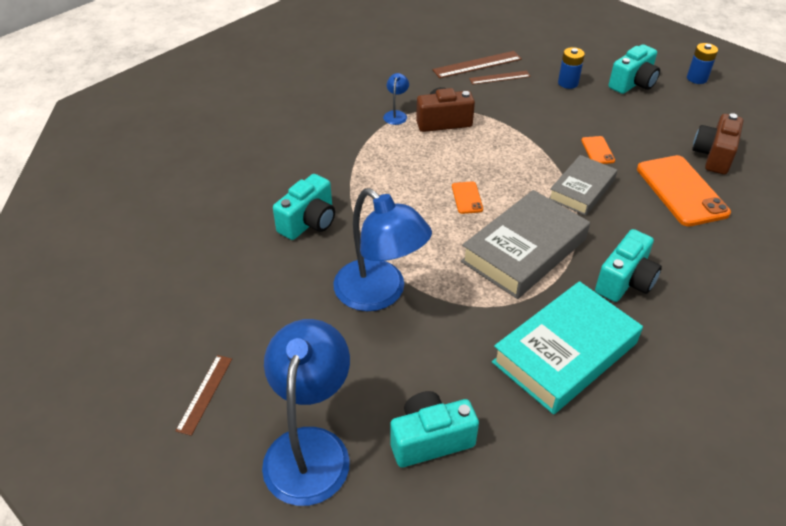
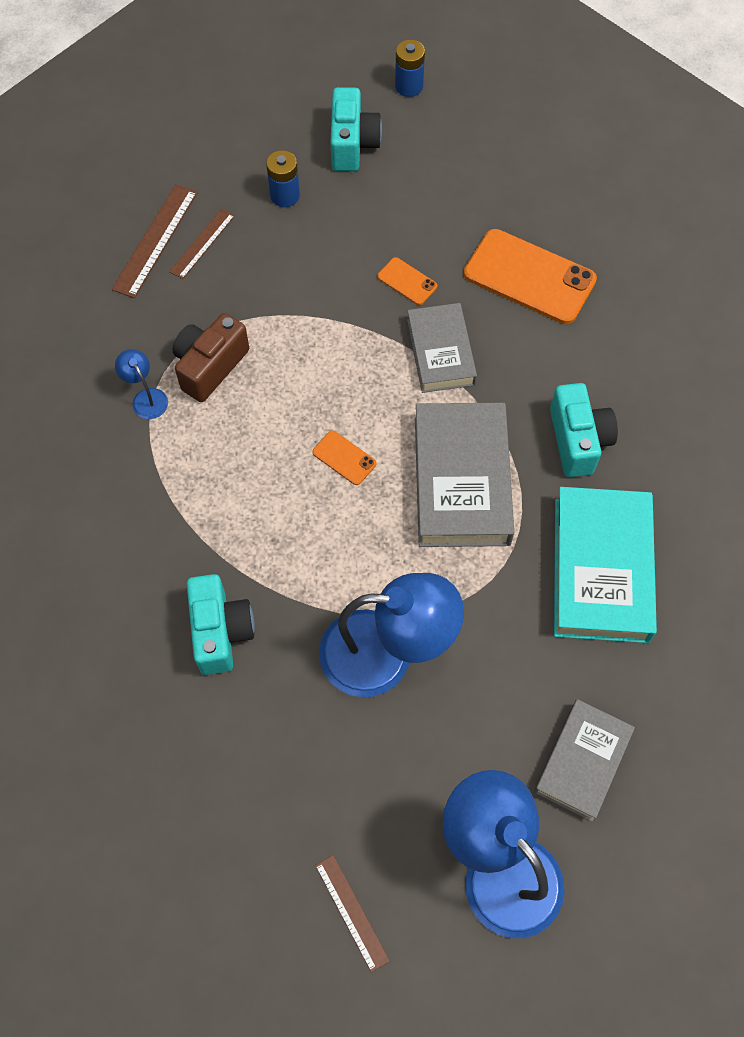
camera: 45 degrees left, 20 degrees up
turquoise camera [390,391,479,467] -> grey book [534,699,635,822]
brown camera [692,113,743,174] -> none

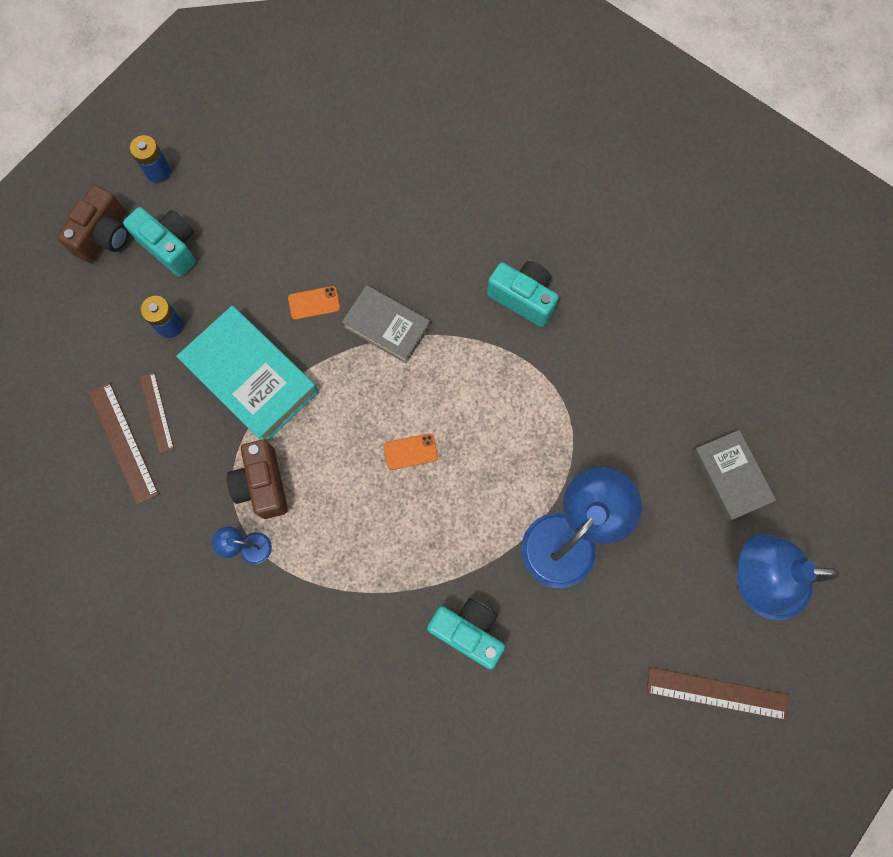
camera: 50 degrees left, 10 degrees up
brown ruler [315,855,390,972] -> brown ruler [647,667,789,720], size x1.54
grey book [415,403,514,547] -> none
orange phone [464,229,597,324] -> none
turquoise book [554,487,657,643] -> turquoise book moved to [176,306,318,441]
none -> brown camera [57,185,129,263]

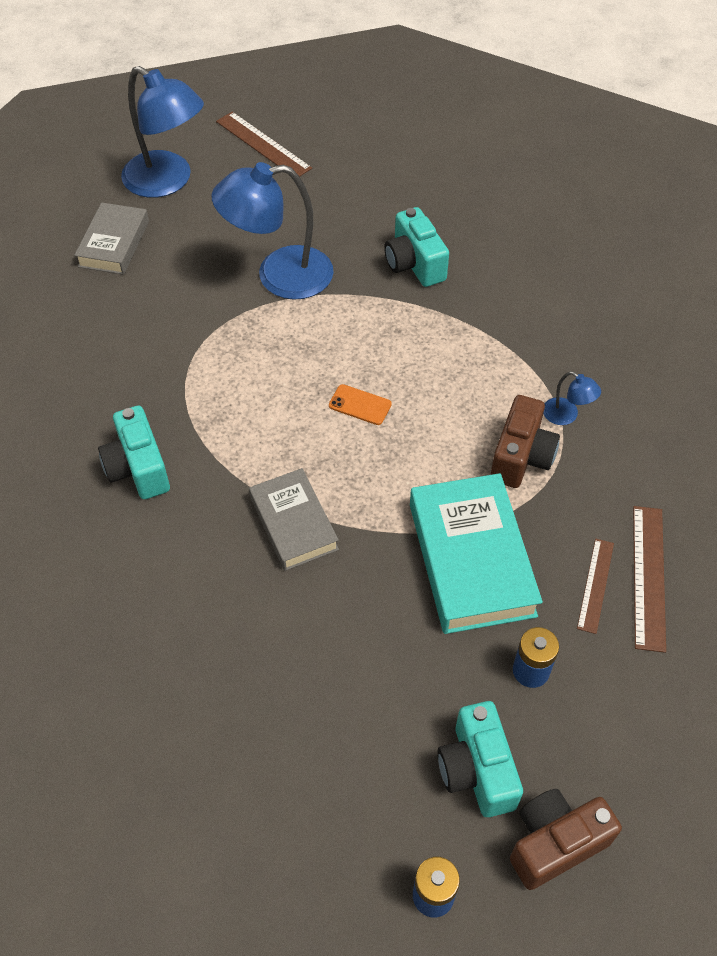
camera: 145 degrees left, 20 degrees down
orange phone [288,286,340,320] -> none

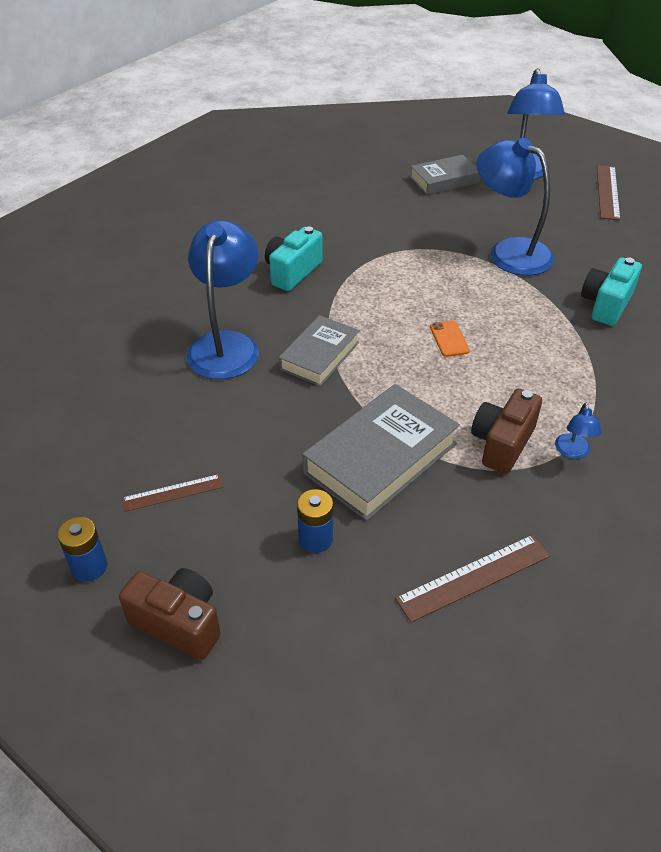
camera: 55 degrees right, 10 degrees down
turquoise book [410,473,543,634] -> grey book [302,384,460,521]
turquoise camera [437,701,523,817] -> none
brown camera [490,395,560,488] -> brown camera turned 135 degrees clockwise [471,388,542,474]
brown ruler [577,539,614,634] -> brown ruler moved to [122,474,223,512]
none -> blue lamp [186,220,259,379]

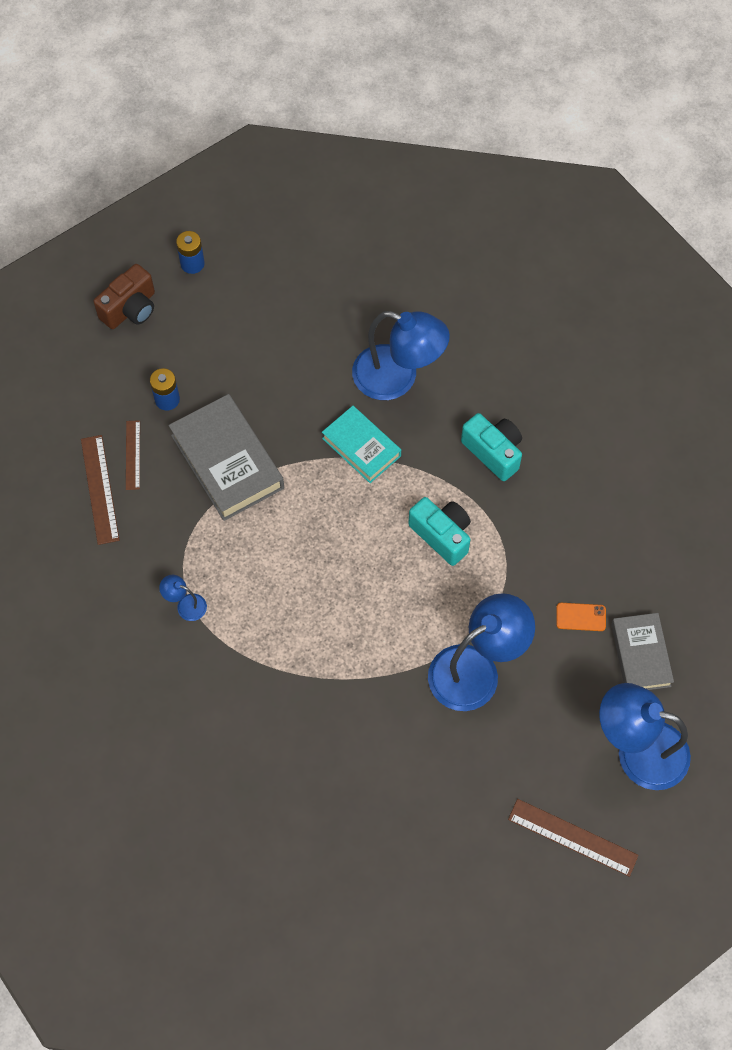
camera: 105 degrees right, 20 degrees up
brown ruler [122,474,223,512] -> brown ruler moved to [126,420,140,490]
grey book [279,315,360,386] -> turquoise book [322,406,401,483]
orange phone [430,320,470,357] -> orange phone moved to [556,603,606,631]
brown camera [471,388,542,474] -> none
turquoise camera [581,257,642,326] -> turquoise camera moved to [408,497,471,566]

